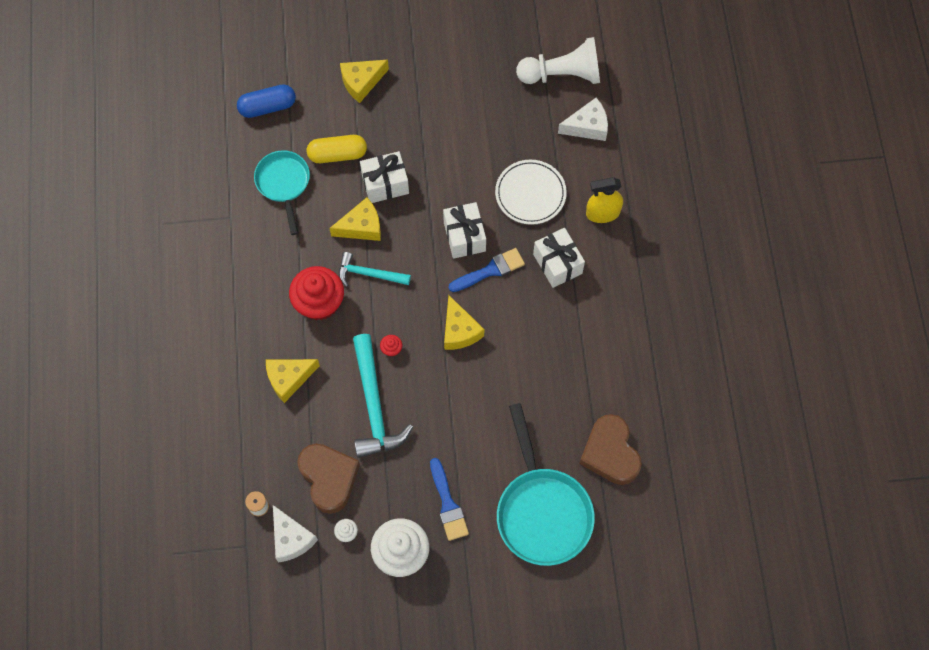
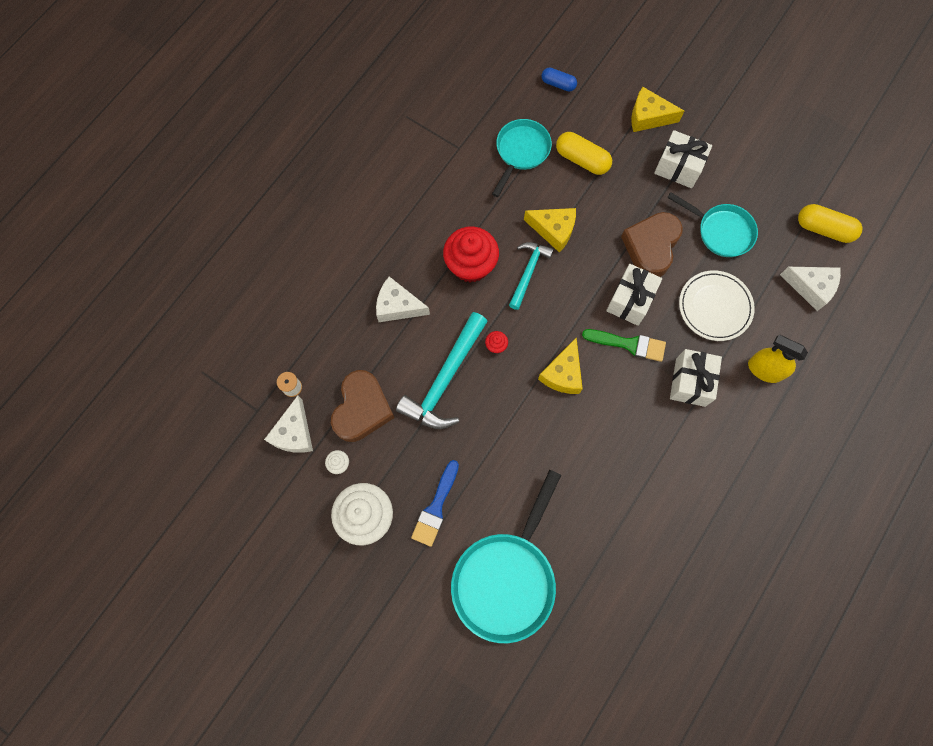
camera: 40 degrees right, 5 degrees up
blue capsule [237,84,296,118] -> blue capsule [541,68,577,91], size x0.63
yellow cheese [266,359,320,403] -> white cheese [376,276,430,322]
turquoise hammer [339,252,411,287] -> turquoise hammer turned 60 degrees clockwise [509,242,554,310]
white gift [360,151,409,203] -> white gift moved to [654,130,712,188]
blue brush [448,248,525,292] -> green brush [582,329,666,362]
white pawn [516,37,600,84] -> yellow capsule [798,204,862,243]
brown heart [579,414,642,485] -> brown heart moved to [621,212,683,277]
none -> turquoise pan [667,192,758,257]

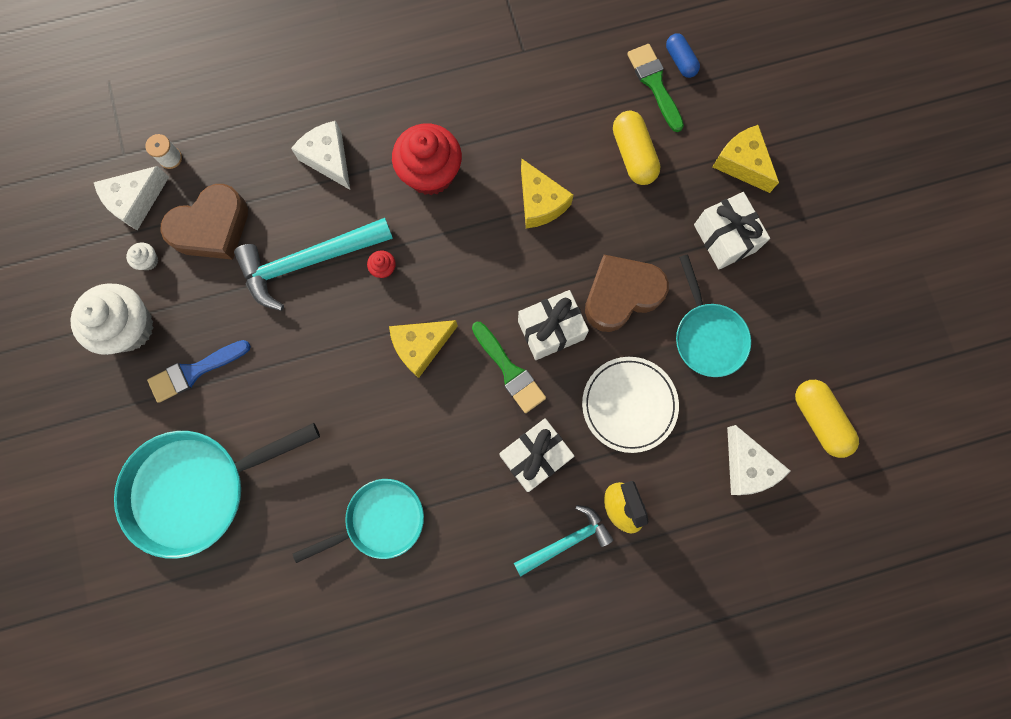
camera: 40 degrees right, 5 degrees up
turquoise pan [492,119,552,197] -> turquoise pan moved to [293,479,424,563]
turquoise hammer [509,242,554,310] -> turquoise hammer moved to [514,505,614,576]
none -> green brush [627,44,684,132]

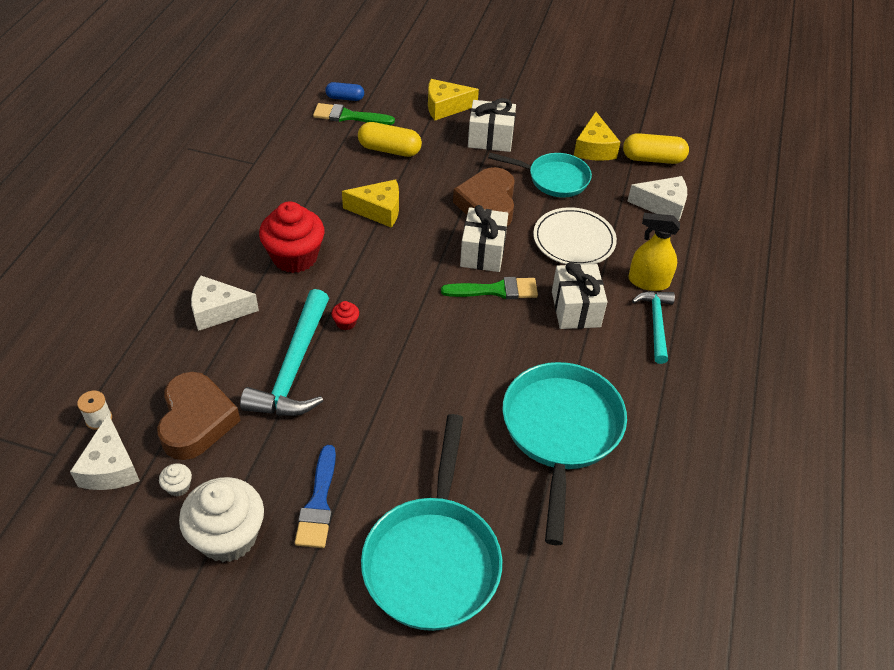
camera: 60 degrees left, 30 degrees down
turquoise pan [293,479,424,563] -> turquoise pan [503,362,627,545], size x1.60
yellow cheese [389,320,458,378] -> yellow cheese moved to [574,112,620,161]

